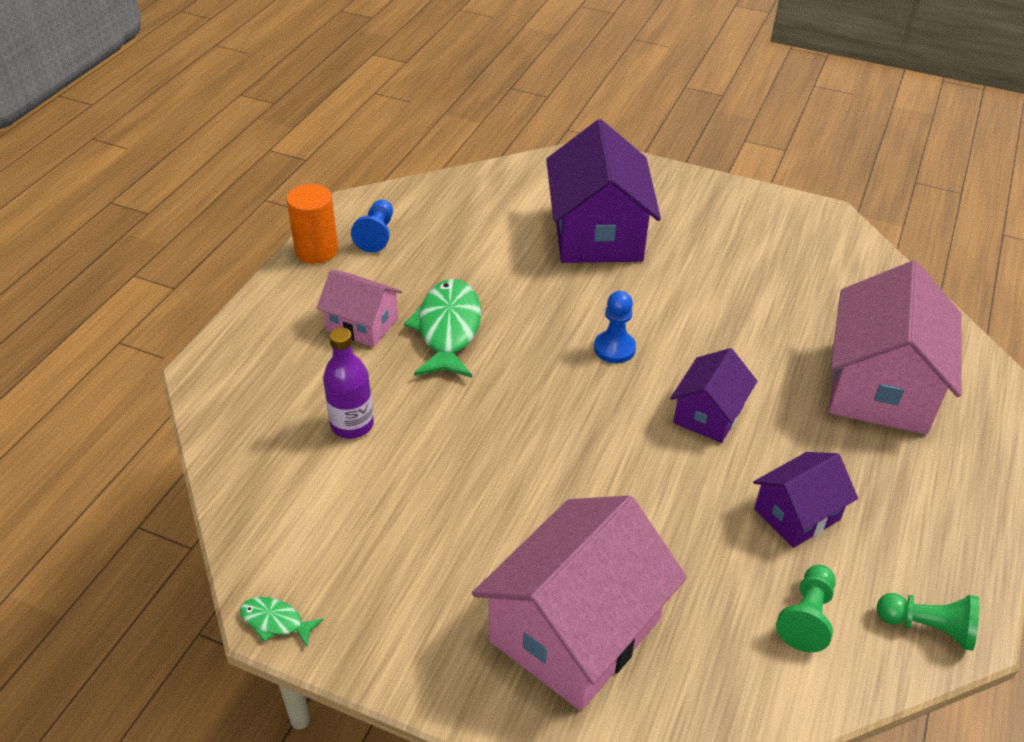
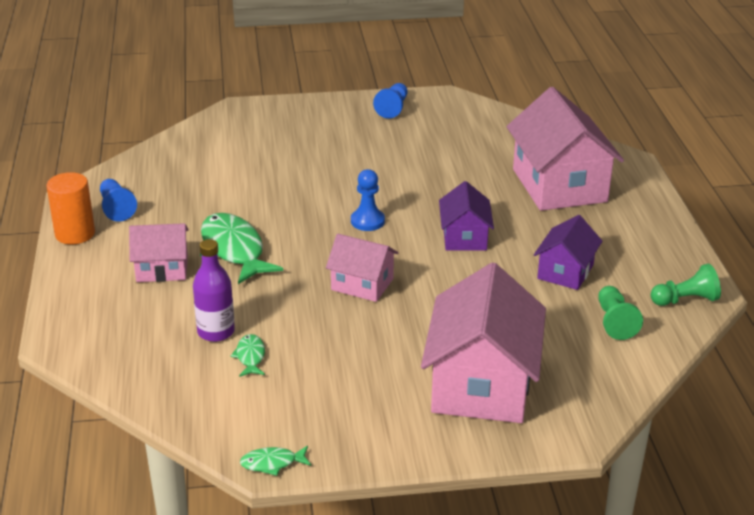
camera: 30 degrees left, 10 degrees down
purple house [546,119,661,263] -> none
none -> green fish [230,334,265,377]
none -> pink house [326,234,399,302]
none -> blue pawn [373,83,408,119]

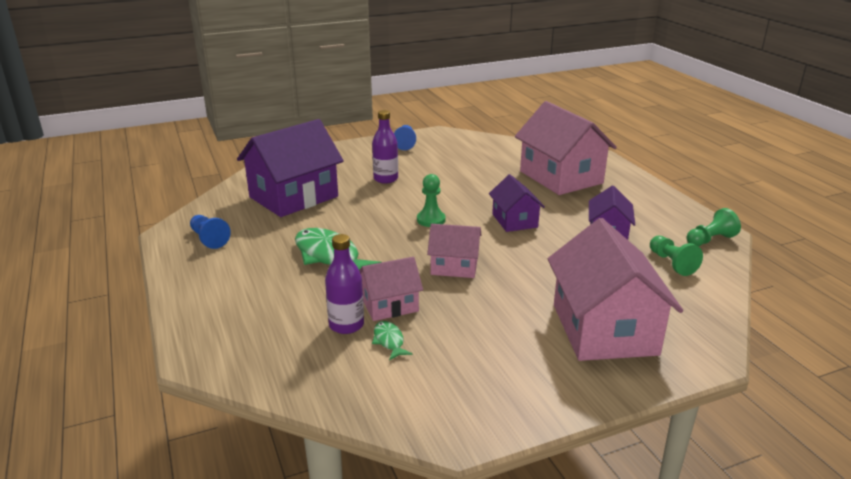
camera: 15 degrees left, 5 degrees down
orange cylinder [46,172,95,245] -> none
pink house [129,223,189,282] -> pink house moved to [359,257,423,321]
green fish [240,445,311,476] -> none
blue pawn [351,169,385,231] -> green pawn [417,174,446,227]
none -> purple house [237,119,344,217]
none -> purple bottle [372,110,398,184]

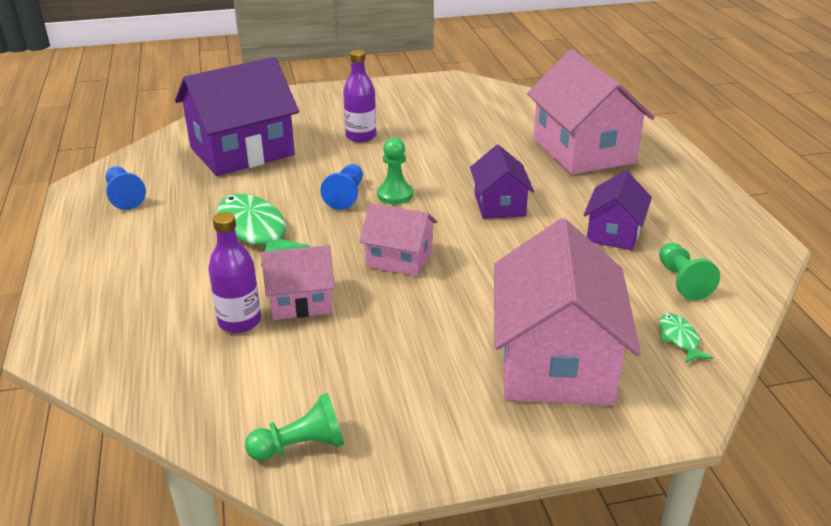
camera: 10 degrees right, 5 degrees up
green fish [372,321,412,360] -> green fish moved to [659,313,713,363]
blue pawn [394,125,416,150] -> blue pawn moved to [321,164,363,210]
green pawn [686,208,741,246] -> green pawn moved to [245,393,344,461]

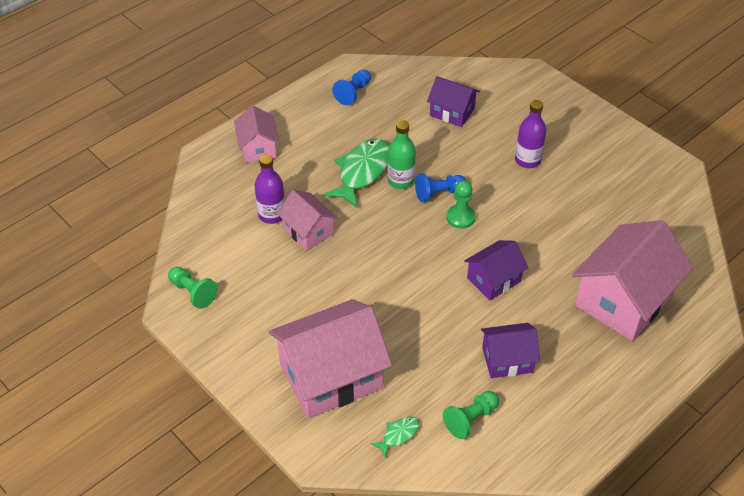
camera: 60 degrees right, 15 degrees up
purple house [175,57,299,176] -> purple house [427,76,480,127], size x0.54
pink house [359,203,437,277] -> pink house moved to [234,105,280,163]
none -> green bottle [387,120,416,189]

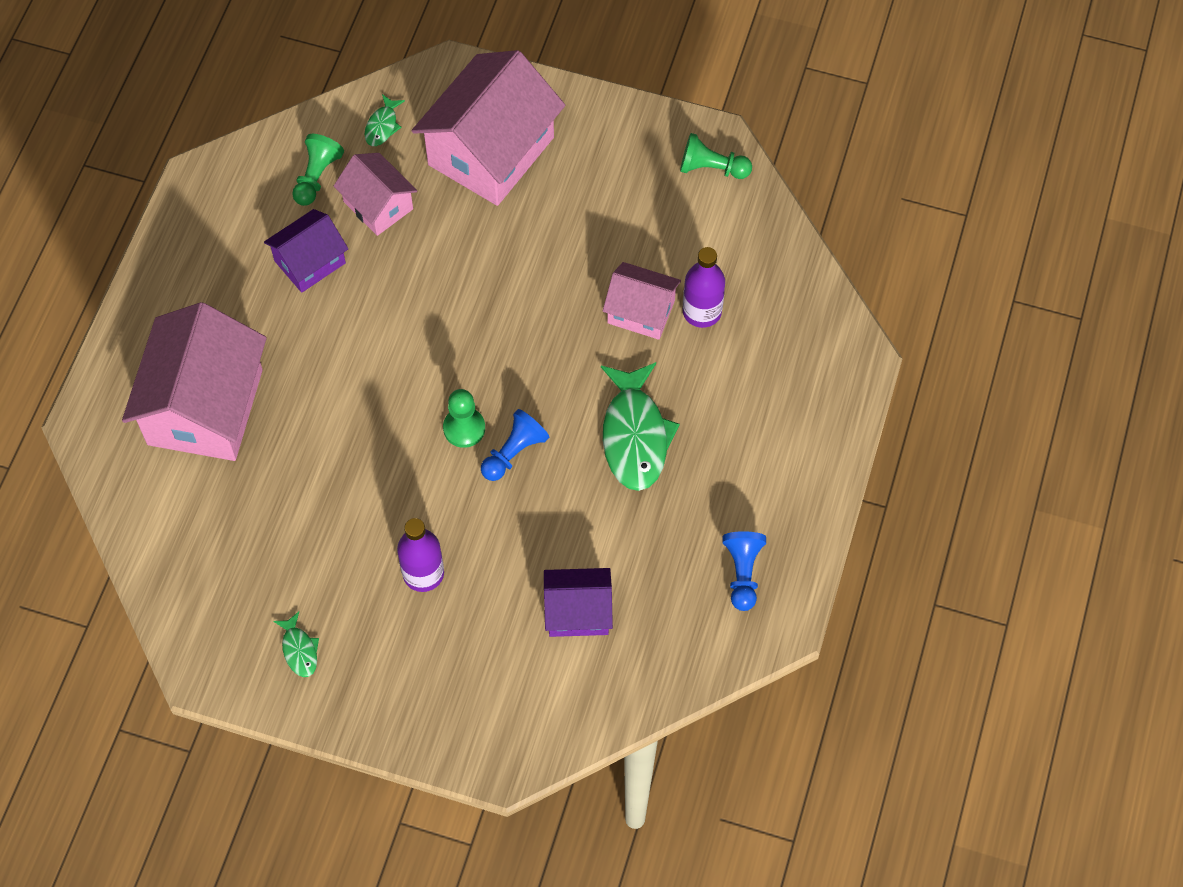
camera: 150 degrees right, 15 degrees up
pink house [234,105,280,163] -> pink house moved to [334,153,417,236]
green bottle [387,120,416,189] -> none
purple house [464,240,528,300] -> none
none -> green fish [273,612,319,677]

